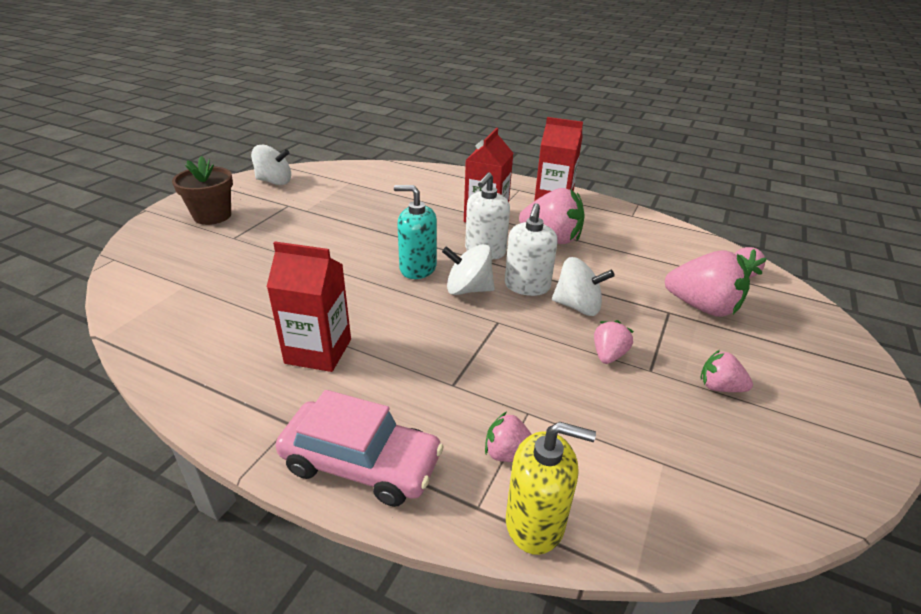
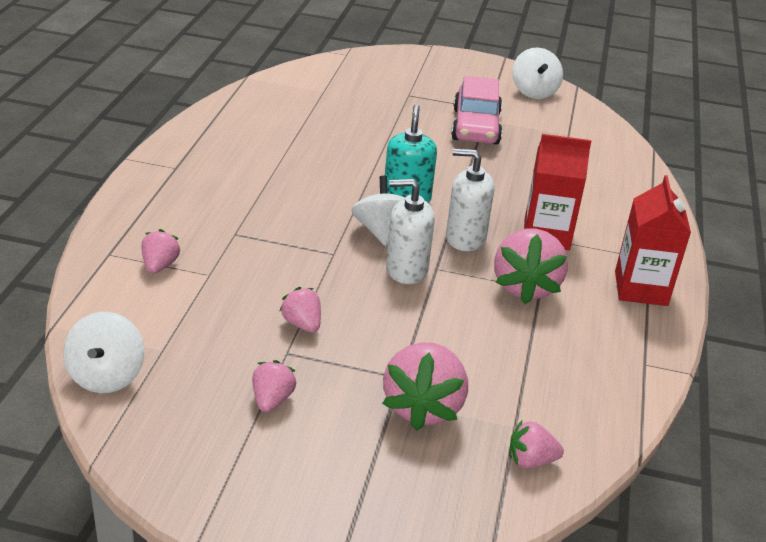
camera: 75 degrees right, 0 degrees up
brown flower pot [172,156,233,225] -> none
red carton [267,242,351,372] -> none
pink car [276,390,444,507] -> pink car moved to [451,76,502,144]
yellow soap dispenser [506,422,596,555] -> none
white spinning top [552,257,615,316] -> white spinning top moved to [63,312,144,393]
pink strawberry [594,320,634,364] -> pink strawberry turned 135 degrees counterclockwise [280,287,321,333]

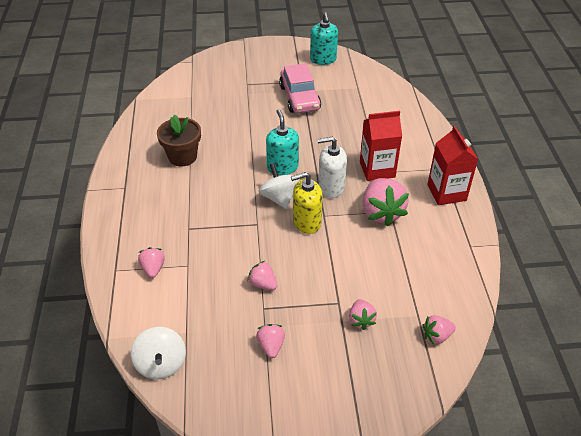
camera: 15 degrees left, 10 degrees up
pink strawberry [382,342,468,431] -> pink strawberry [349,299,377,330], size x0.53
white soap dispenser [386,179,435,284] -> yellow soap dispenser [291,172,323,234]
white spinning top [512,47,563,99] -> turquoise soap dispenser [310,12,338,65]
none -> brown flower pot [157,115,201,166]

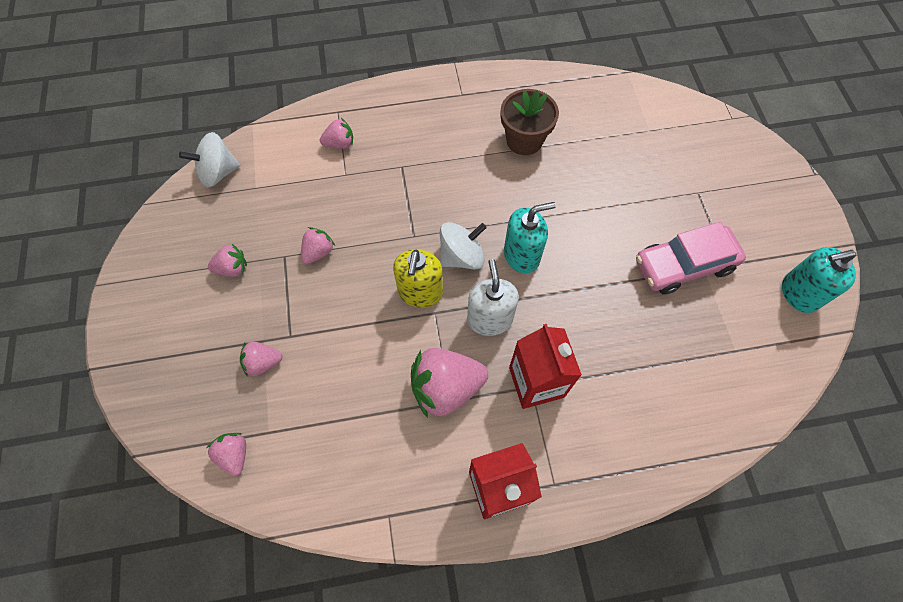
camera: 85 degrees right, 20 degrees up
yellow soap dispenser [291,172,323,234] -> yellow soap dispenser turned 150 degrees counterclockwise [393,249,443,308]

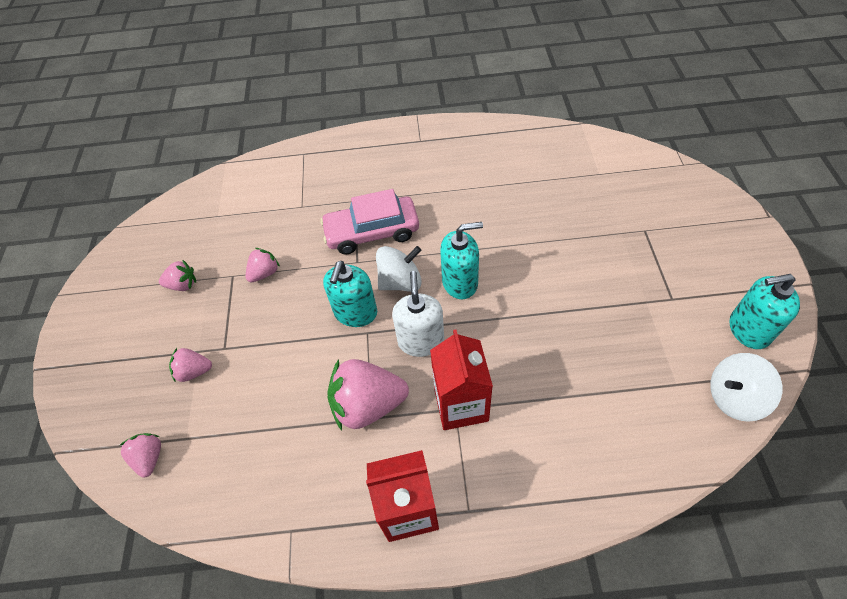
camera: 10 degrees right, 10 degrees down
white spinning top [179,132,240,187] -> white spinning top moved to [710,353,782,422]
pink strawberry [320,118,353,149] -> none
yellow soap dispenser [393,249,443,308] -> turquoise soap dispenser [323,261,377,327]
brown flower pot [501,89,559,155] -> none
pink car [636,222,746,295] -> pink car moved to [320,189,419,255]

